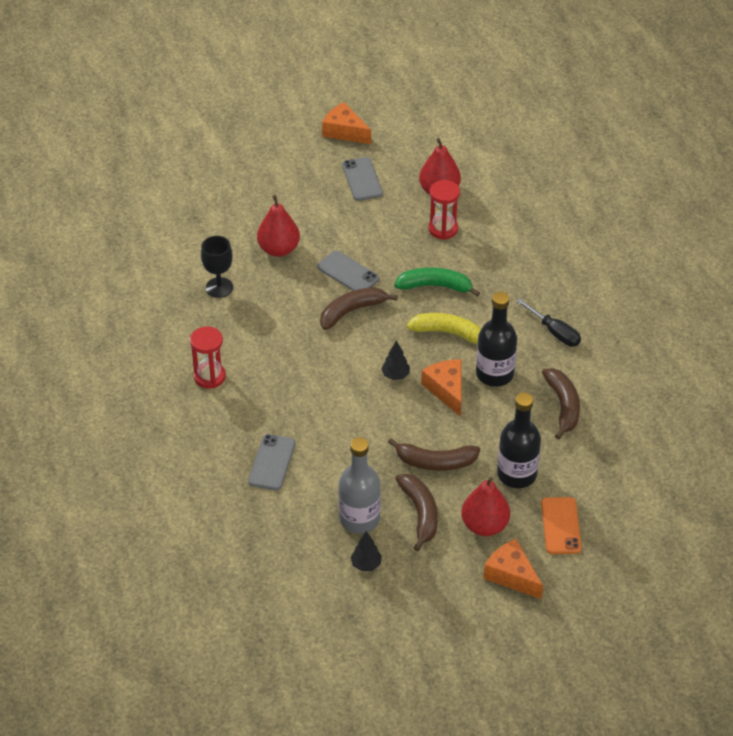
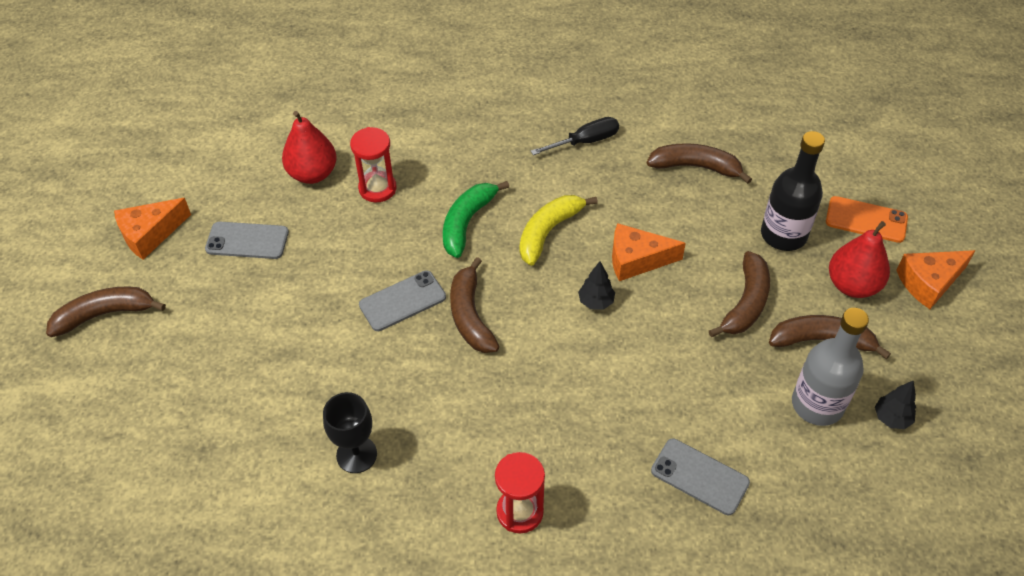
camera: 70 degrees left, 5 degrees up
red pear [257,195,300,257] -> none
black bottle [476,292,517,387] -> none
none -> brown banana [46,286,166,337]

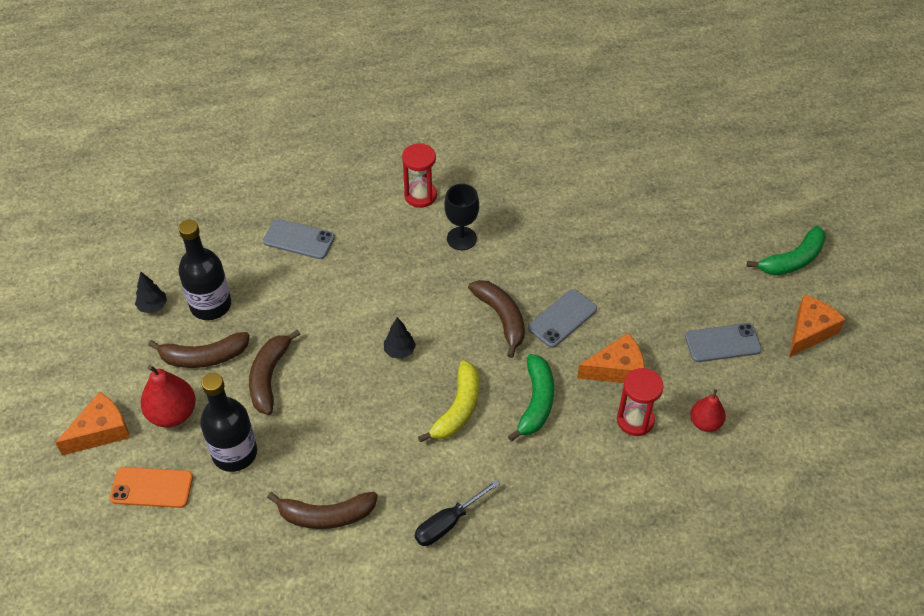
camera: 165 degrees right, 0 degrees up
brown banana [46,286,166,337] -> green banana [747,225,826,275]
red pear [282,111,337,184] -> red pear [690,389,726,432], size x0.64
black goblet [323,392,377,473] -> black goblet moved to [444,184,479,250]
orange cheese [612,223,686,281] -> orange cheese moved to [577,333,645,383]
grey bottle [792,308,869,426] -> black bottle [178,220,231,320]

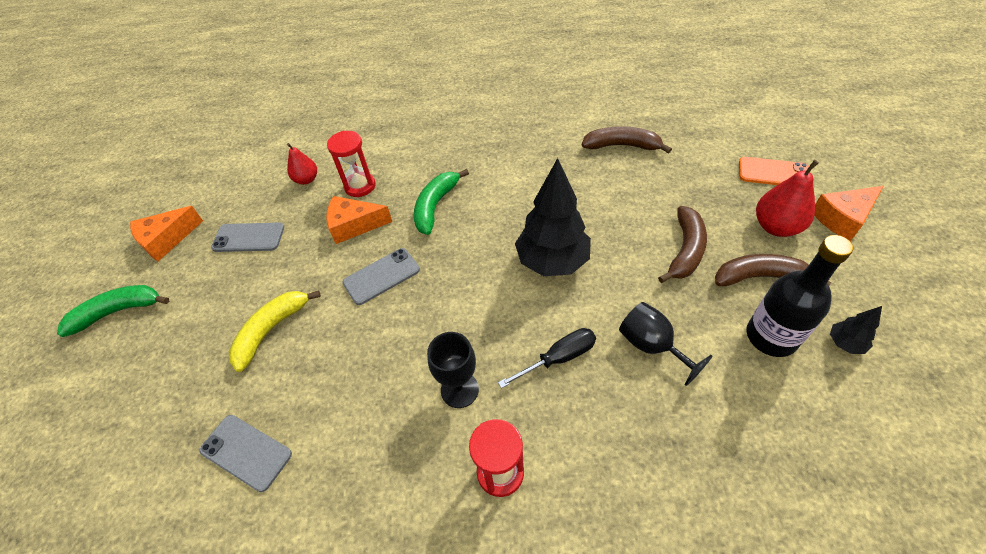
camera: 165 degrees left, 0 degrees up
black bottle [200,373,257,472] -> none
grey phone [263,219,335,259] -> grey phone moved to [199,415,292,492]
black tree [384,317,416,359] -> black tree [515,158,591,276], size x2.25
black screwdriver [415,479,500,546] -> black screwdriver moved to [498,328,596,388]
yellow banana [418,360,479,442] -> yellow banana moved to [229,291,321,372]
brown banana [468,280,525,358] -> none
none -> black goblet [619,302,713,386]

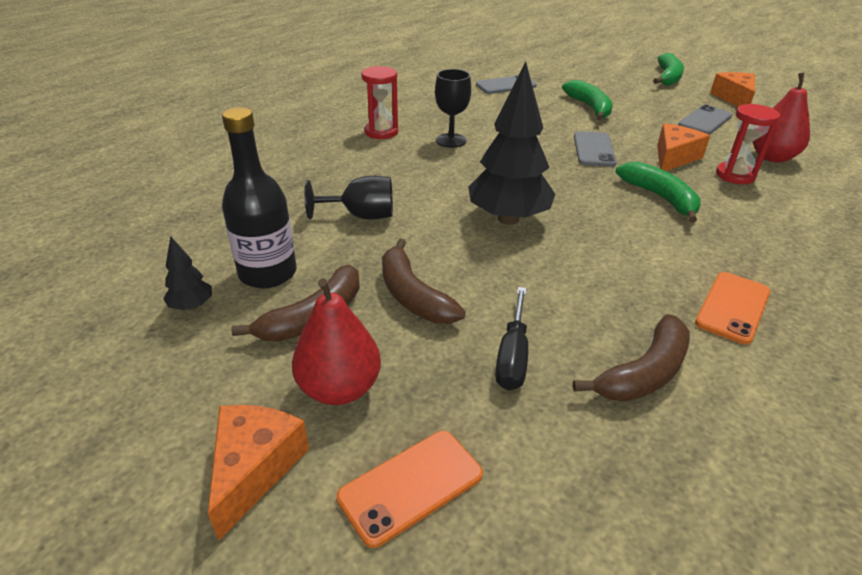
camera: 125 degrees right, 15 degrees down
yellow banana [229,291,321,372] -> green banana [562,80,613,120]
red pear [287,143,317,185] -> red pear [753,73,810,162], size x1.55
black screwdriver [498,328,596,388] -> black screwdriver moved to [495,287,528,391]
none -> orange phone [695,272,770,345]

